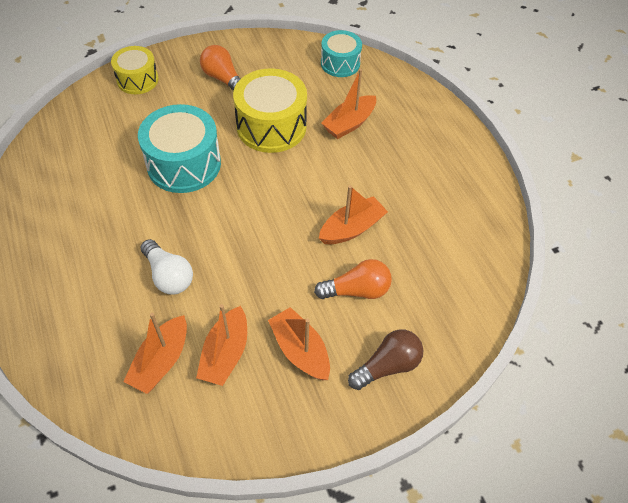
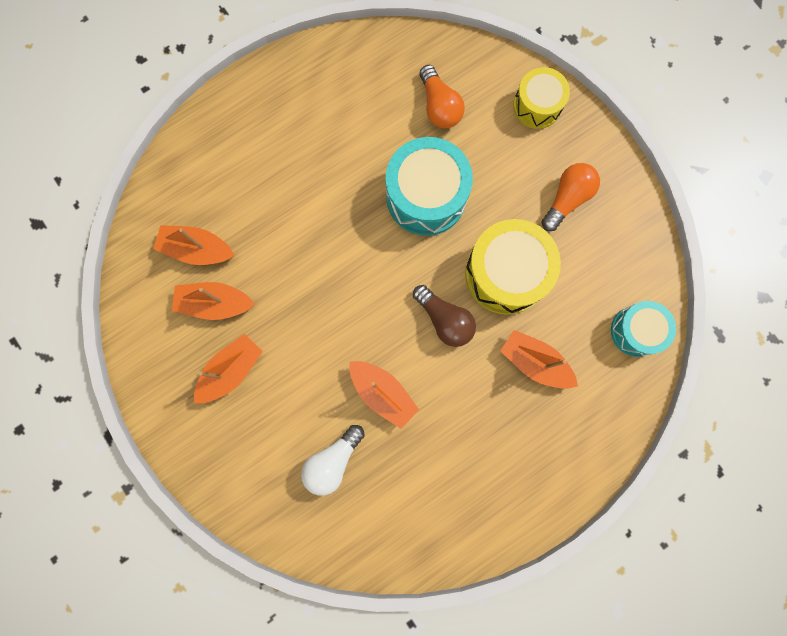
camera: 80 degrees right, 25 degrees up
white light bulb [140,239,193,294] -> white light bulb moved to [301,425,365,496]
orange light bulb [314,259,392,299] -> orange light bulb moved to [420,65,465,128]
brown light bulb [348,329,423,390] -> brown light bulb moved to [413,285,476,347]

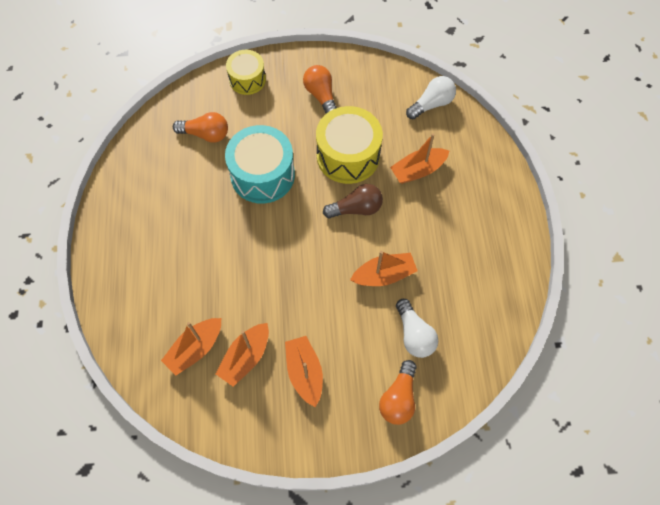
camera: 60 degrees left, 15 degrees down
turquoise drum [611,301,676,357] -> white light bulb [406,76,456,119]
none -> orange light bulb [379,360,417,425]

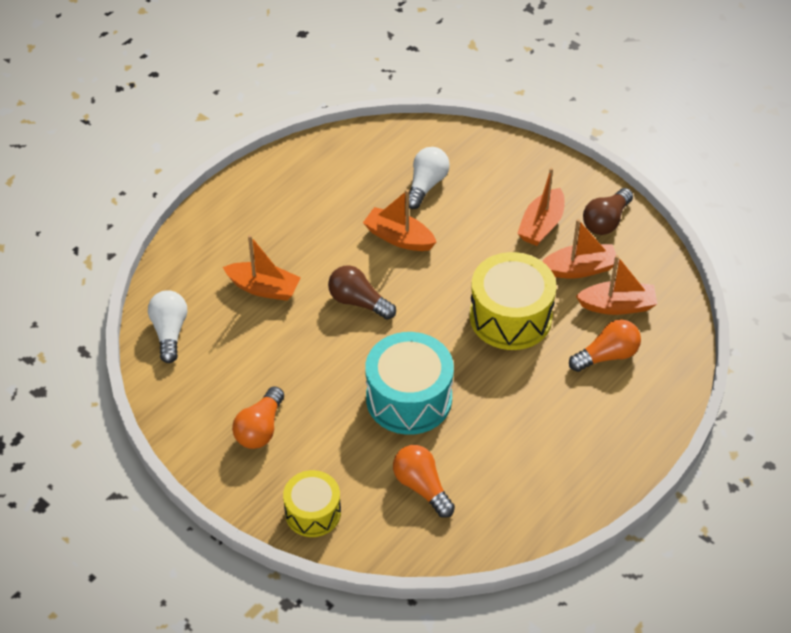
camera: 135 degrees left, 15 degrees down
yellow drum [316,106,383,184] -> yellow drum moved to [470,252,556,350]
orange light bulb [379,360,417,425] -> orange light bulb moved to [569,319,641,372]
white light bulb [406,76,456,119] -> white light bulb turned 75 degrees clockwise [148,290,187,363]
none -> brown light bulb [583,188,633,235]

